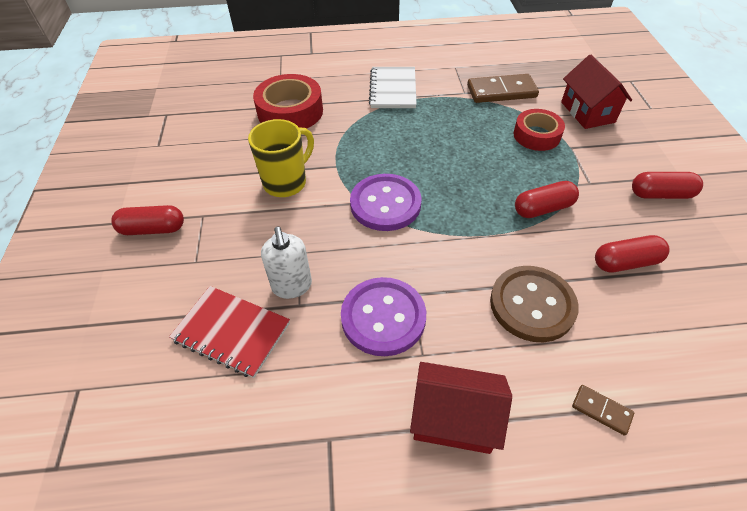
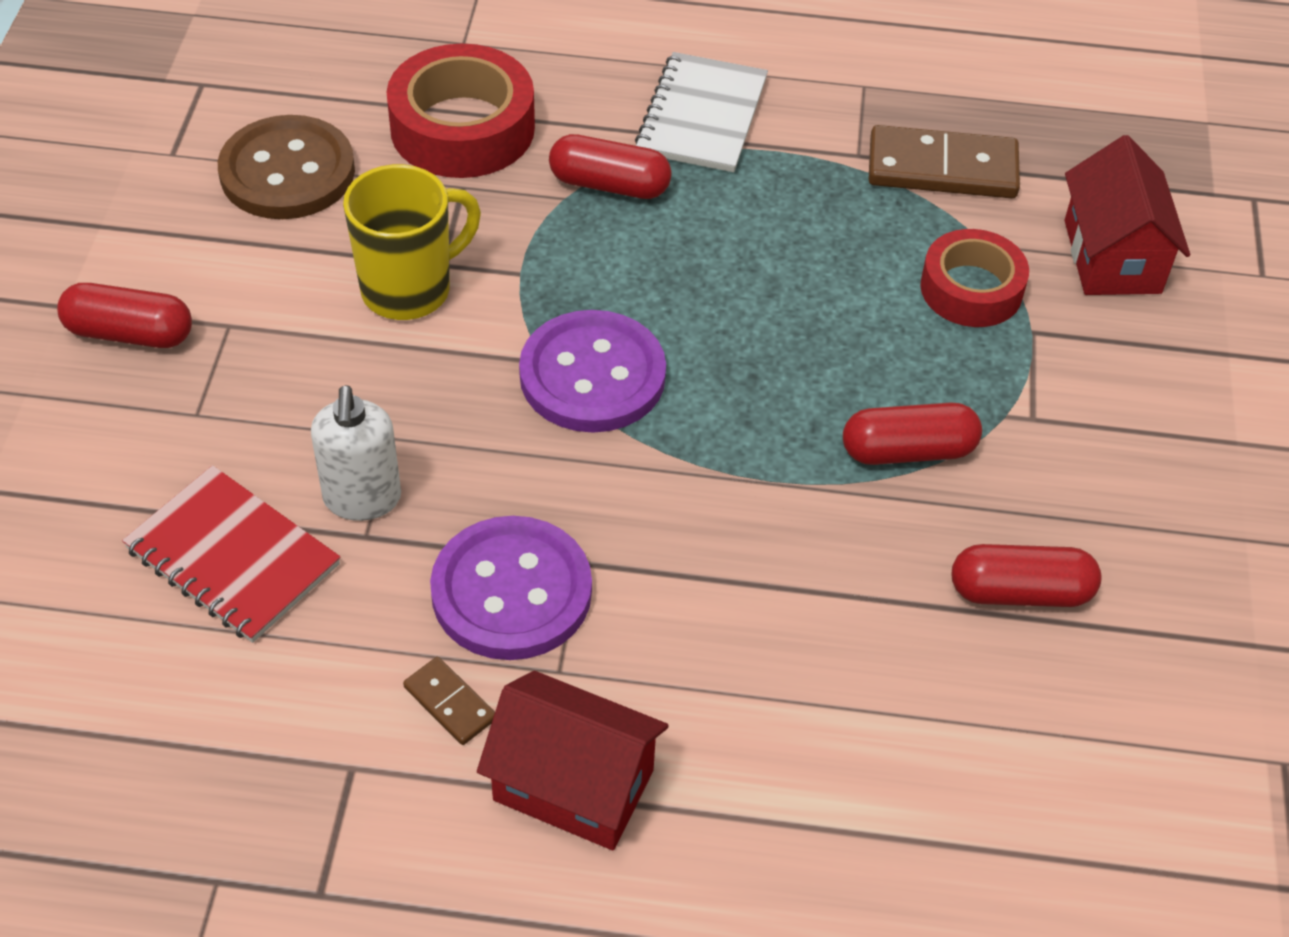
camera: 10 degrees right, 0 degrees up
brown button [490,266,579,342] -> brown button moved to [218,115,355,219]
brown domino [572,385,634,436] -> brown domino moved to [403,657,495,745]
red capsule [632,172,703,199] -> red capsule moved to [549,134,672,199]

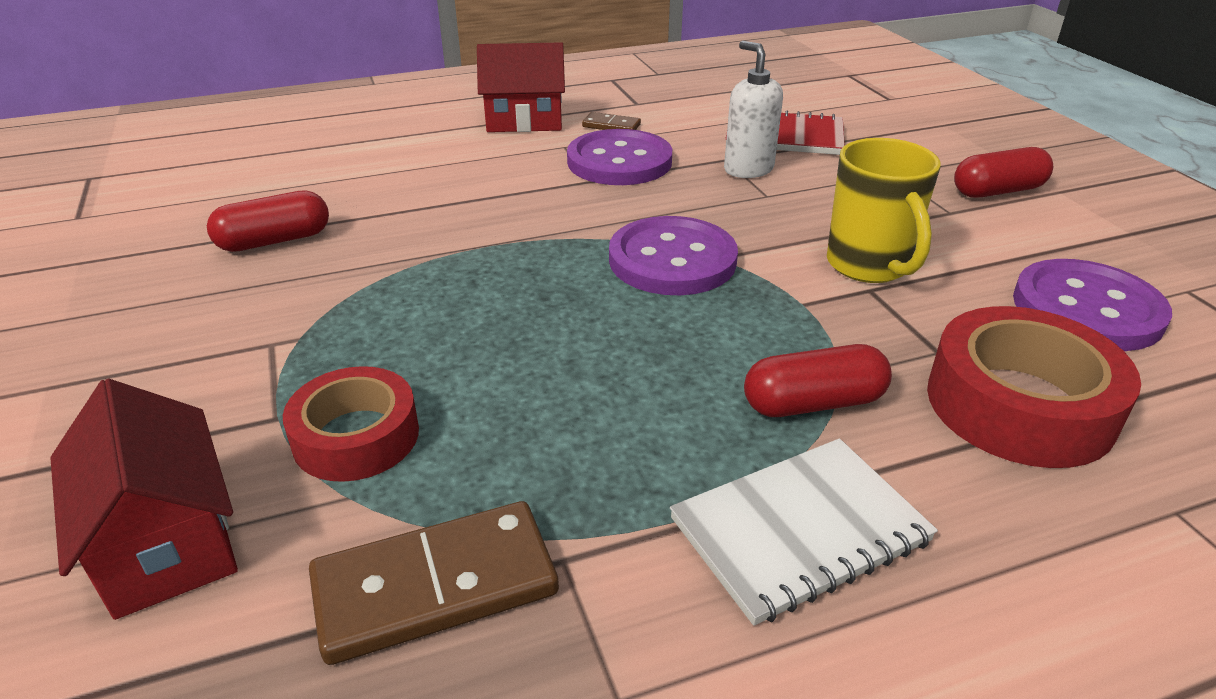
camera: 155 degrees right, 15 degrees down
brown button [218,115,355,219] -> purple button [1013,259,1172,351]
yellow mug [343,164,481,320] -> yellow mug turned 45 degrees counterclockwise [827,138,941,283]
white notebook [635,52,768,172] -> white notebook turned 75 degrees clockwise [670,438,938,626]
red capsule [843,402,982,465] -> none

